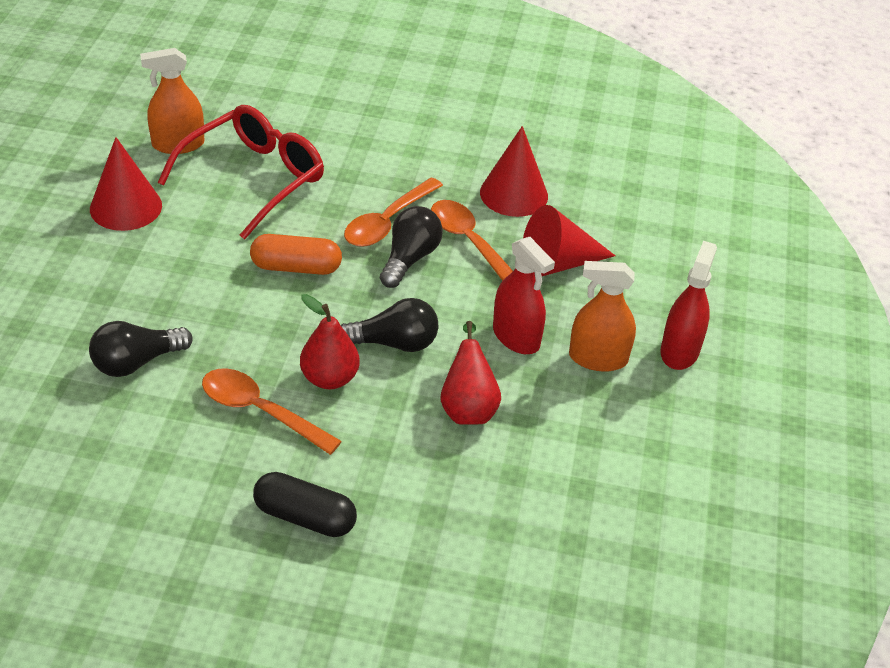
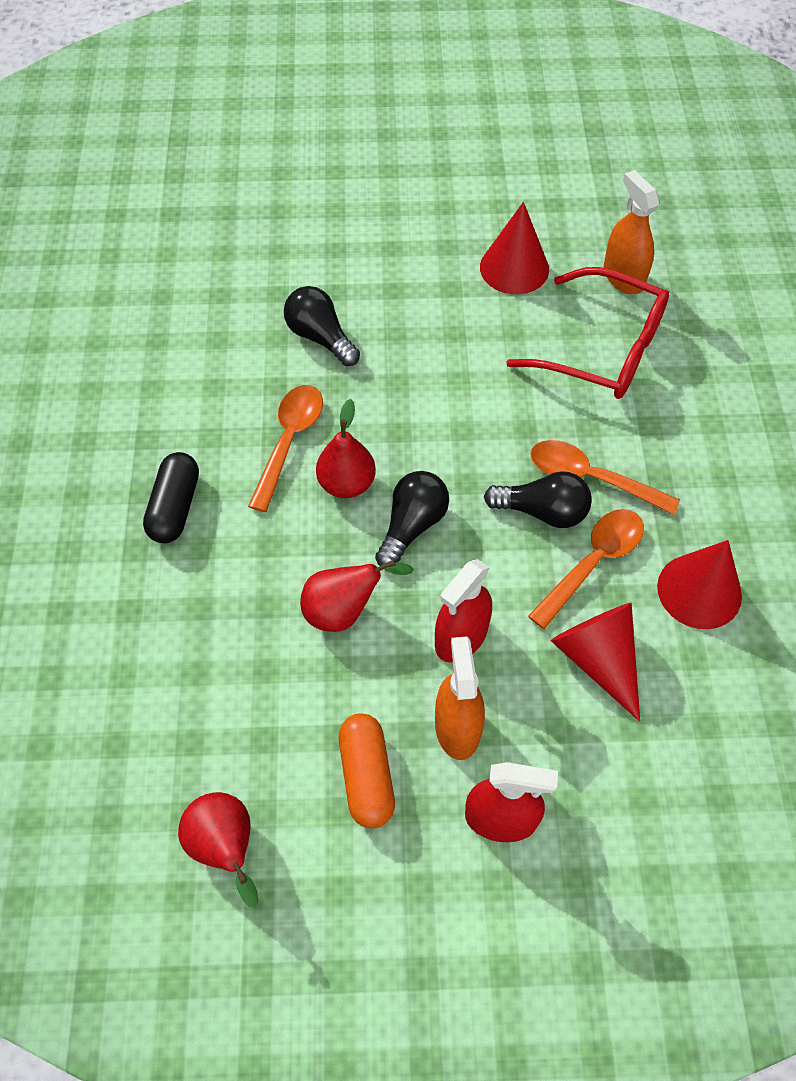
camera: 80 degrees right, 15 degrees up
orange capsule [250,234,342,275] -> orange capsule moved to [339,713,395,828]
black light bulb [341,298,438,352] -> black light bulb turned 135 degrees counterclockwise [375,471,449,569]
none -> red pear [178,792,258,908]

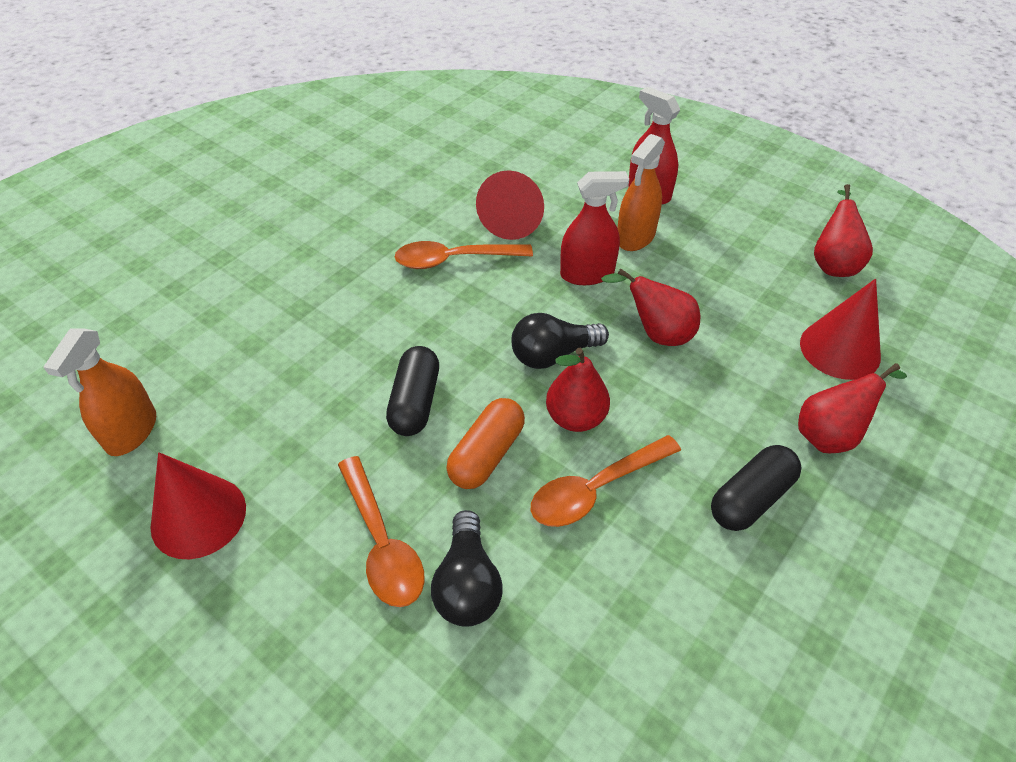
camera: 140 degrees left, 10 degrees down
orange capsule [339,713,395,828] -> orange capsule moved to [446,398,525,489]
black light bulb [484,471,592,528] -> none
red glasses [506,267,669,399] -> none
orange spoon [530,440,680,515] -> orange spoon moved to [338,456,425,607]
red cone [657,540,742,629] -> red cone moved to [800,278,881,380]
none -> black capsule [386,346,439,436]
none -> red pear [798,363,907,453]

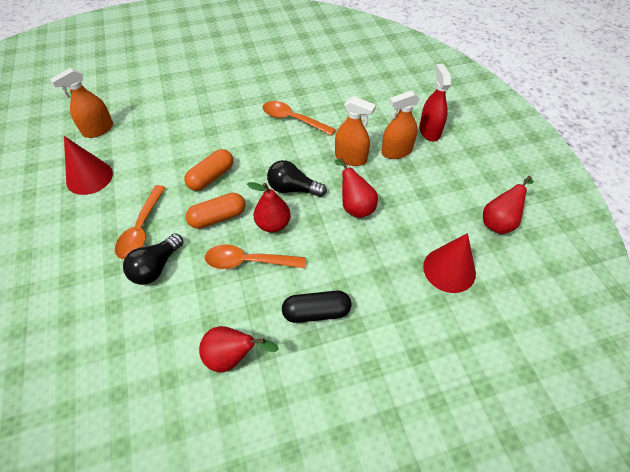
camera: 35 degrees right, 5 degrees up
black capsule [386,346,439,436] -> orange capsule [184,149,233,191]
red cone [476,170,544,240] -> none
red spray bottle [560,171,629,285] -> orange spray bottle [335,96,376,166]
red pear [798,363,907,453] -> red pear moved to [199,326,279,373]

